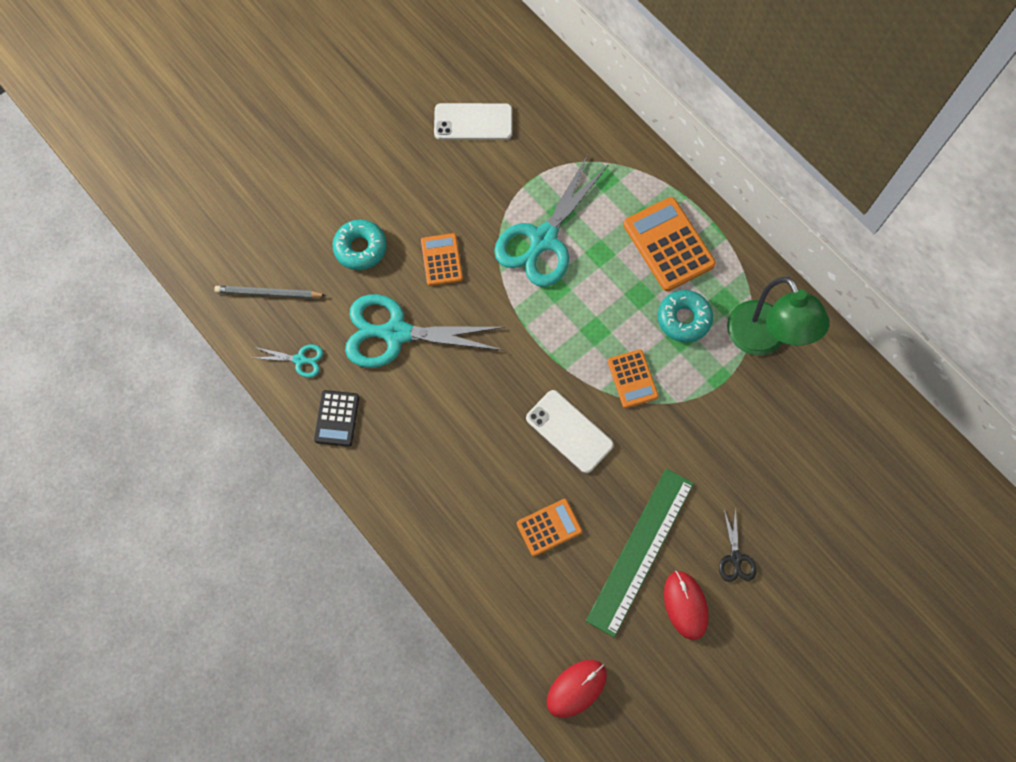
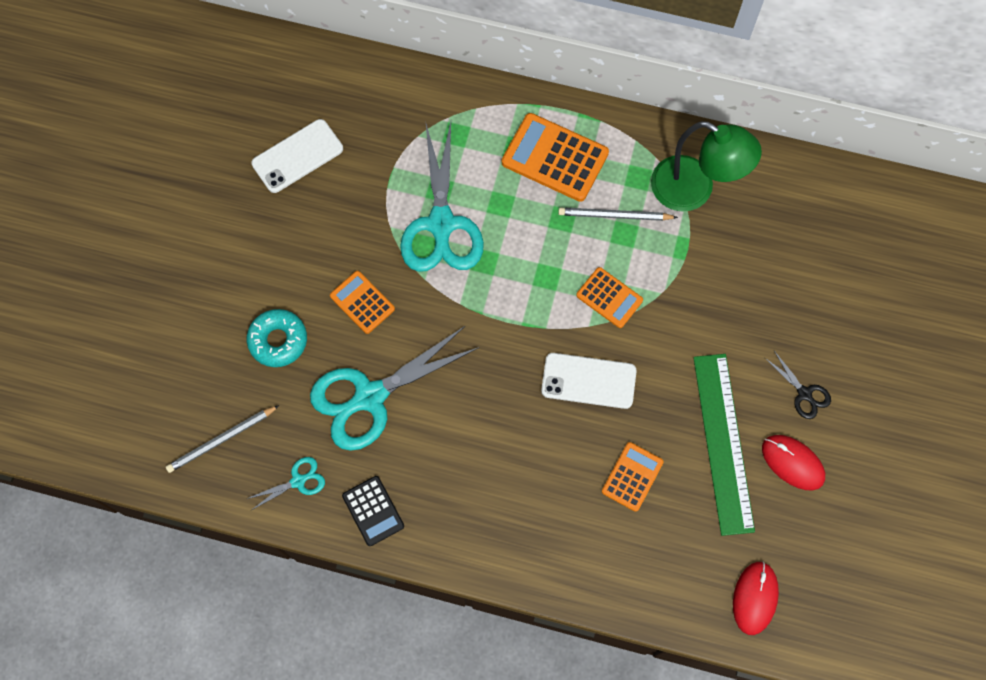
camera: 35 degrees left, 0 degrees up
turquoise donut [658,290,713,342] -> grey pencil [558,207,678,221]

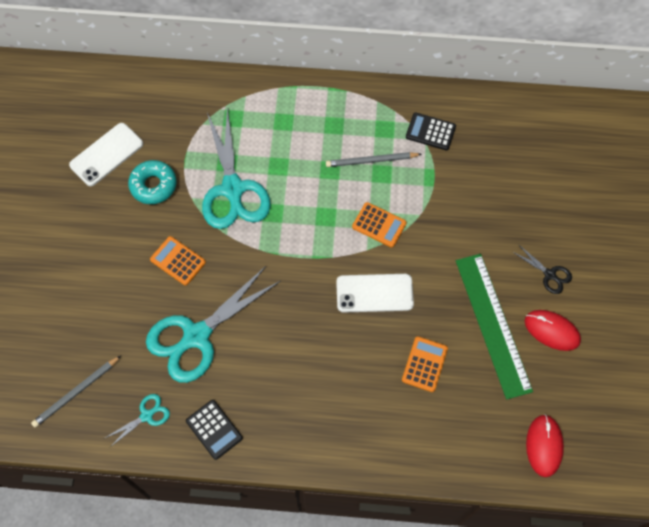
camera: 10 degrees left, 5 degrees down
turquoise donut [247,309,307,367] -> turquoise donut moved to [128,160,177,204]
orange calculator [502,113,609,202] -> none
green lamp [651,121,762,212] -> black calculator [406,112,456,150]

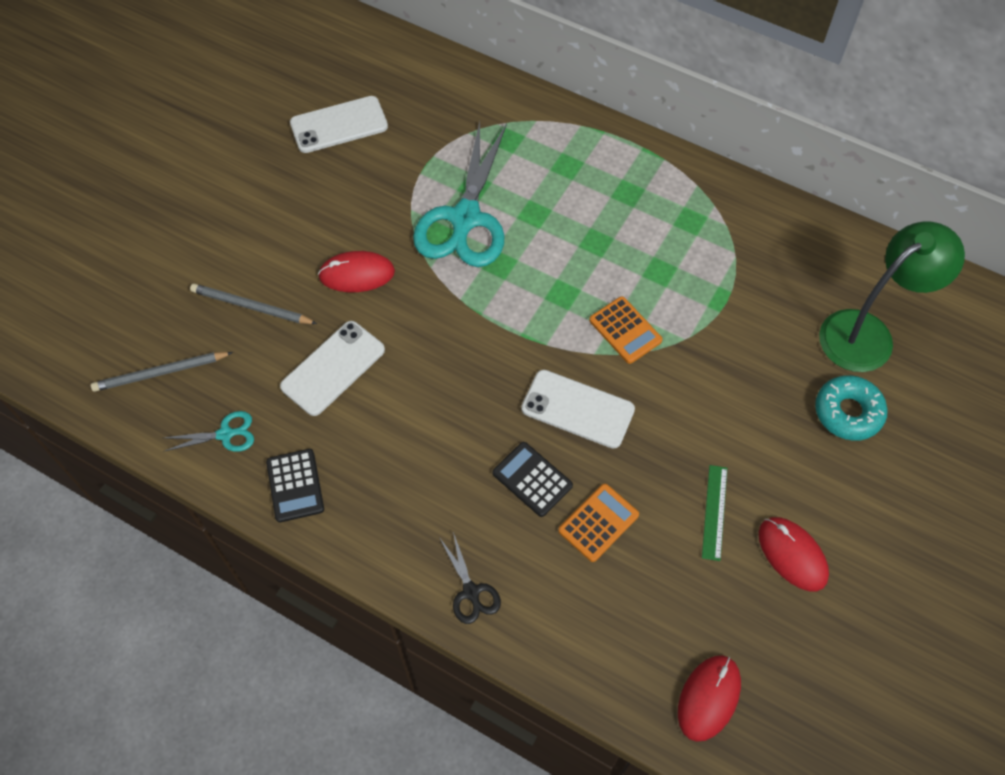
camera: 25 degrees right, 5 degrees down
turquoise donut [128,160,177,204] -> turquoise donut moved to [815,375,887,441]
turquoise scissors [146,266,281,383] -> white phone [280,321,385,416]
orange calculator [150,236,206,286] -> red mouse [318,251,395,292]
grey pencil [326,152,421,167] -> grey pencil moved to [190,284,317,324]
black calculator [406,112,456,150] -> black calculator moved to [493,442,573,517]
green ruler [456,254,533,400] -> green ruler [702,465,727,561], size x0.46
black scissors [513,244,572,294] -> black scissors moved to [439,532,501,624]
none -> green lamp [819,222,965,372]

